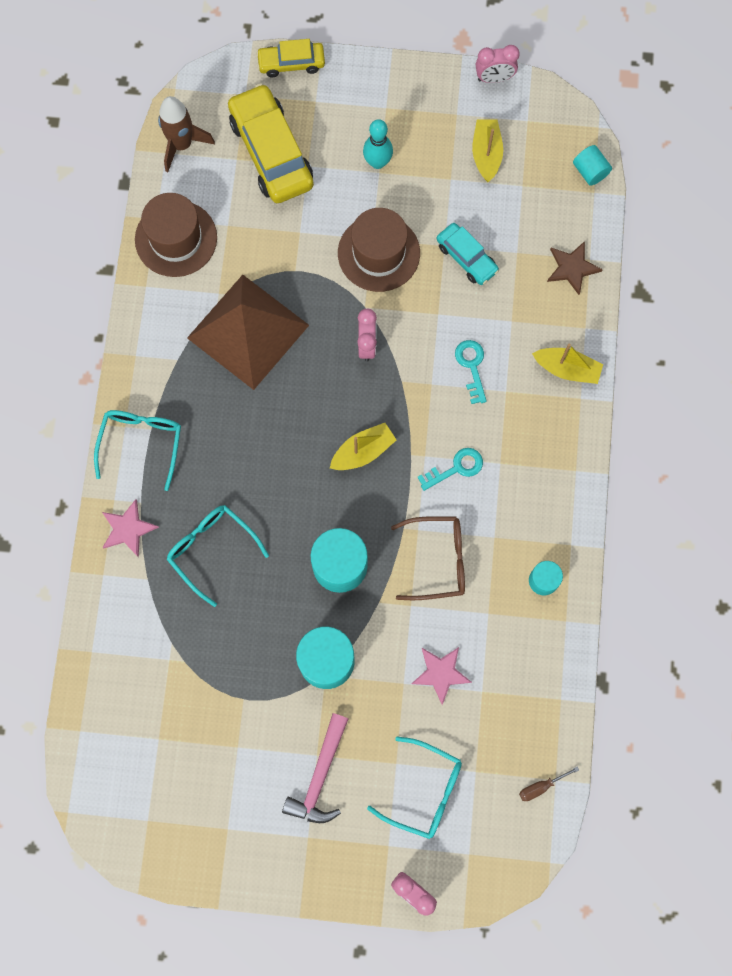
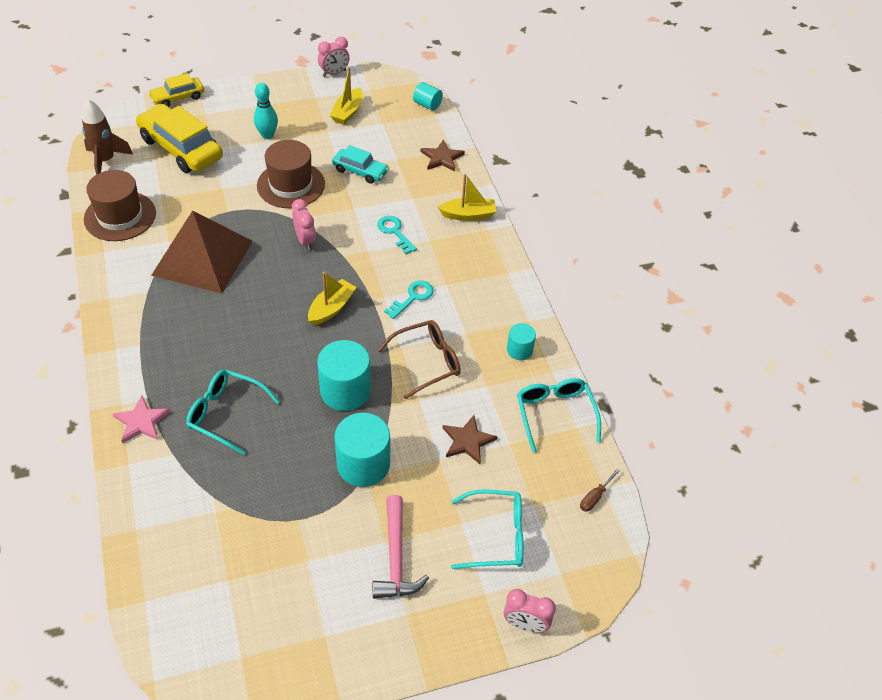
camera: 25 degrees left, 25 degrees down
turquoise glasses [94,410,181,491] -> turquoise glasses moved to [517,378,601,453]
pink star [411,647,472,705] -> brown star [443,415,498,464]
yellow boat [472,119,503,182] -> yellow boat turned 135 degrees counterclockwise [330,67,363,125]

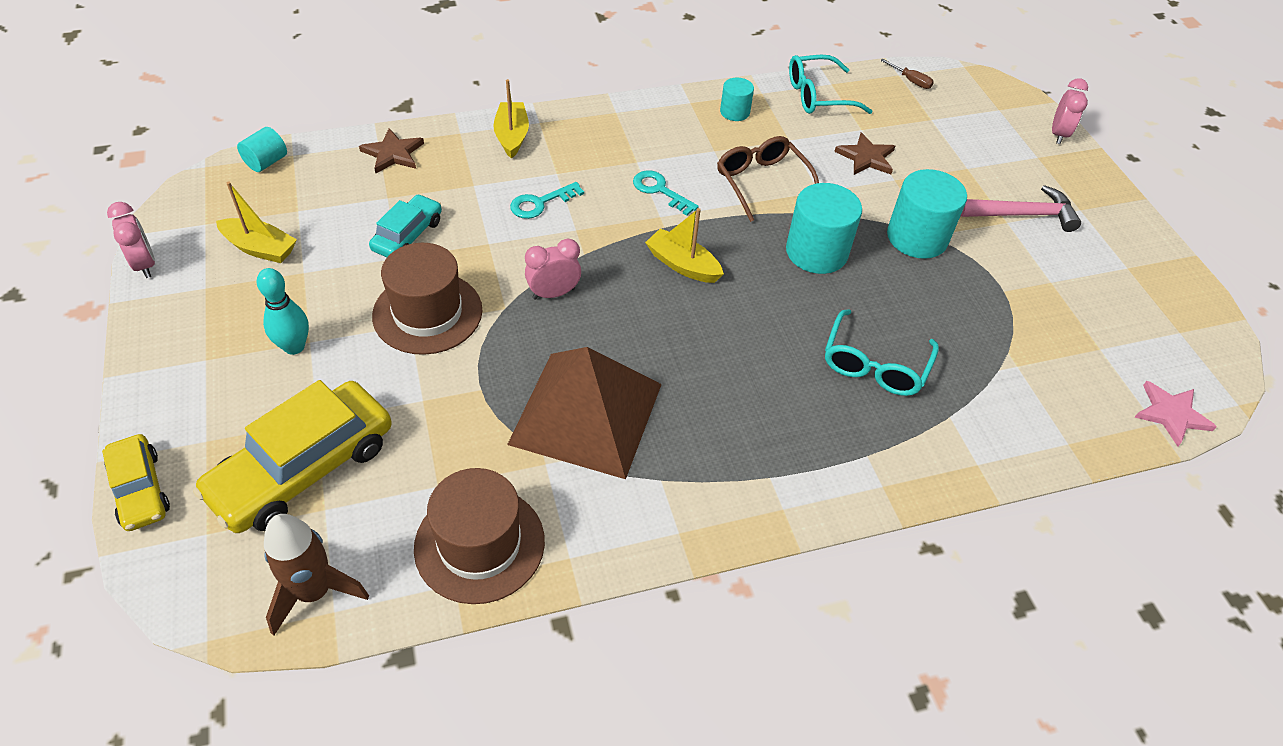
camera: 90 degrees left, 0 degrees up
pink star [113,396,171,443] -> pink star moved to [1134,381,1217,447]
turquoise glasses [451,489,524,569] -> none

